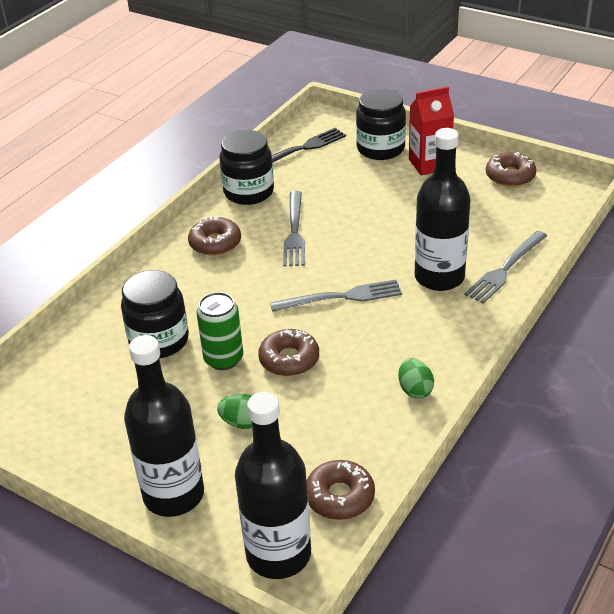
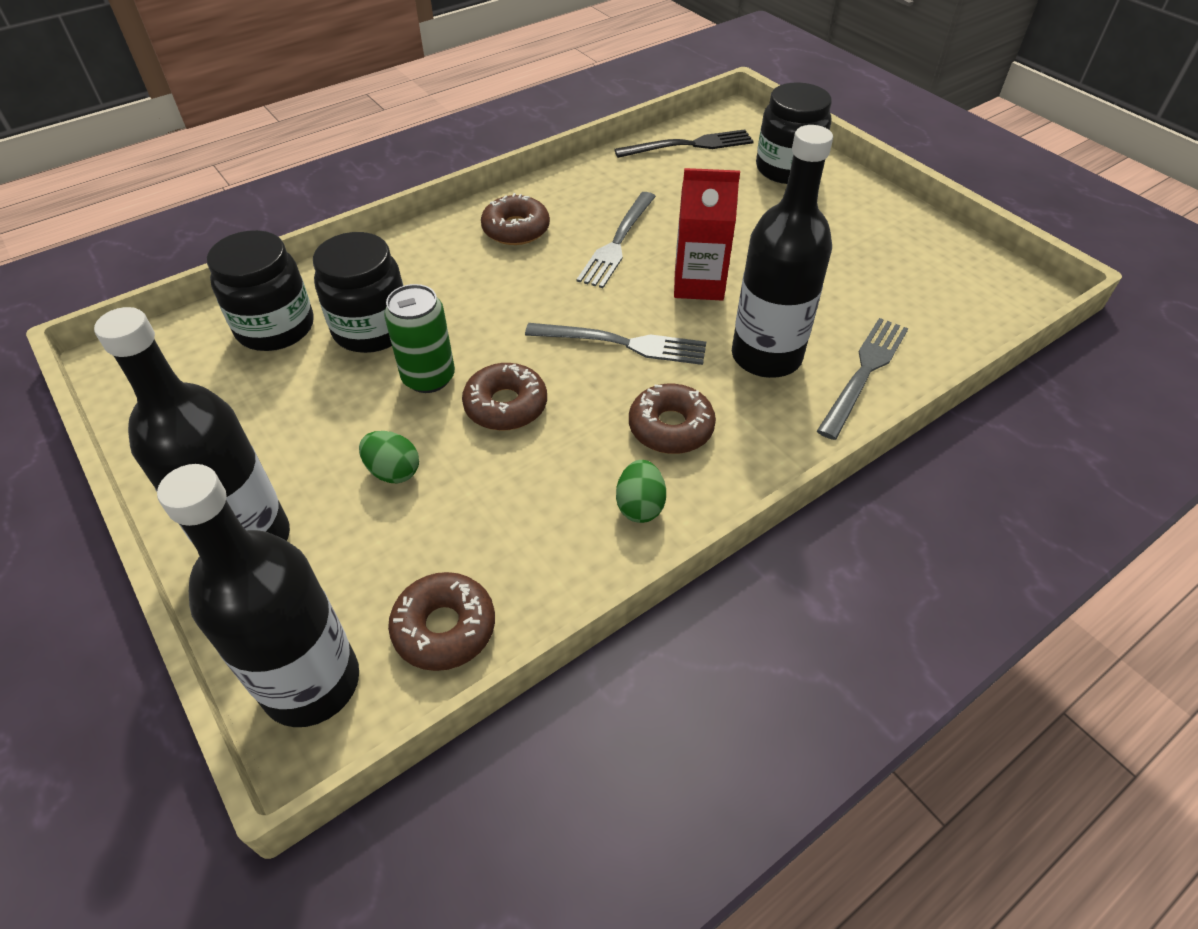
camera: 20 degrees right, 10 degrees up
black jar [220,130,274,205] -> black jar moved to [207,230,314,351]
red carton [409,86,454,176] -> red carton moved to [674,168,740,300]
grey fork [464,231,547,304] -> grey fork turned 150 degrees clockwise [817,318,909,440]
brown donut [486,152,536,187] -> brown donut moved to [629,384,716,454]

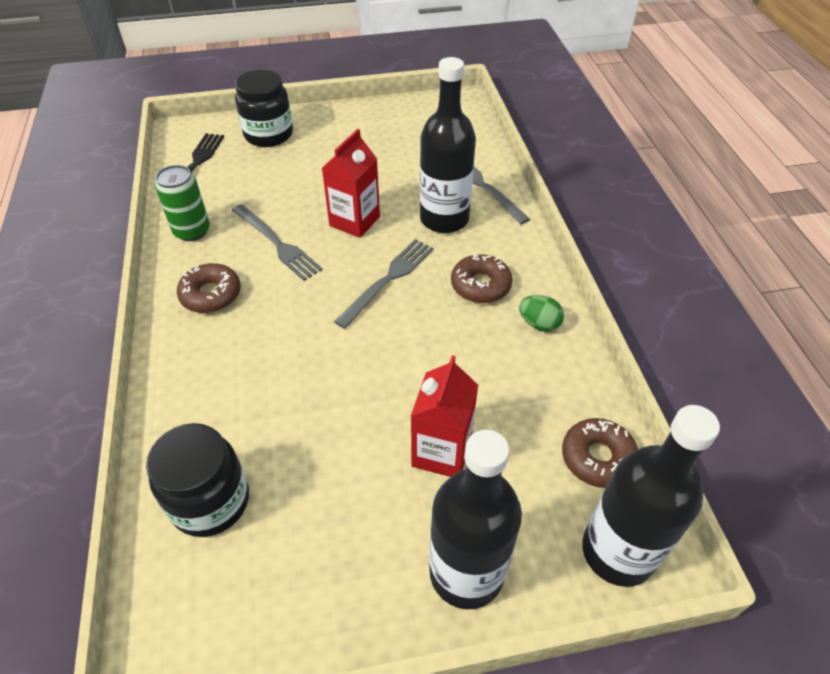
camera: 65 degrees left, 0 degrees up
black jar [313,232,404,353] -> none
green egg [359,431,419,483] -> red carton [411,355,478,477]
green can [384,284,455,393] -> green can moved to [155,165,210,241]
brown donut [462,363,547,431] -> none

